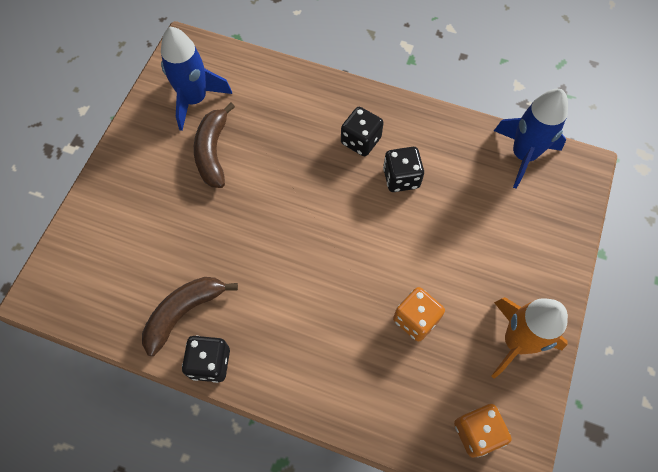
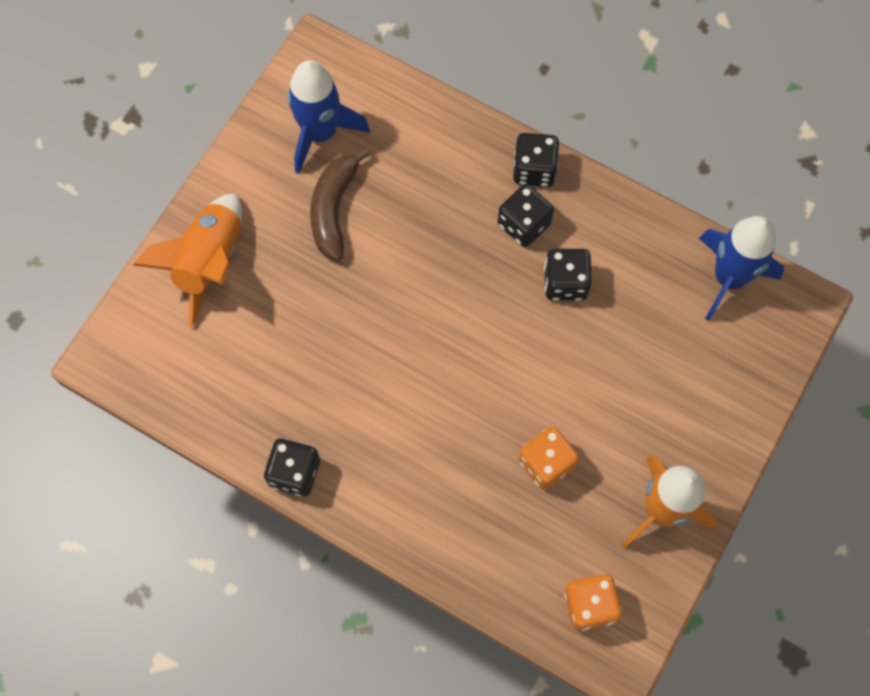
camera: 10 degrees right, 5 degrees up
brown banana [142,277,238,356] -> none
none -> orange rocket [133,193,242,327]
none -> black dice [513,133,560,187]

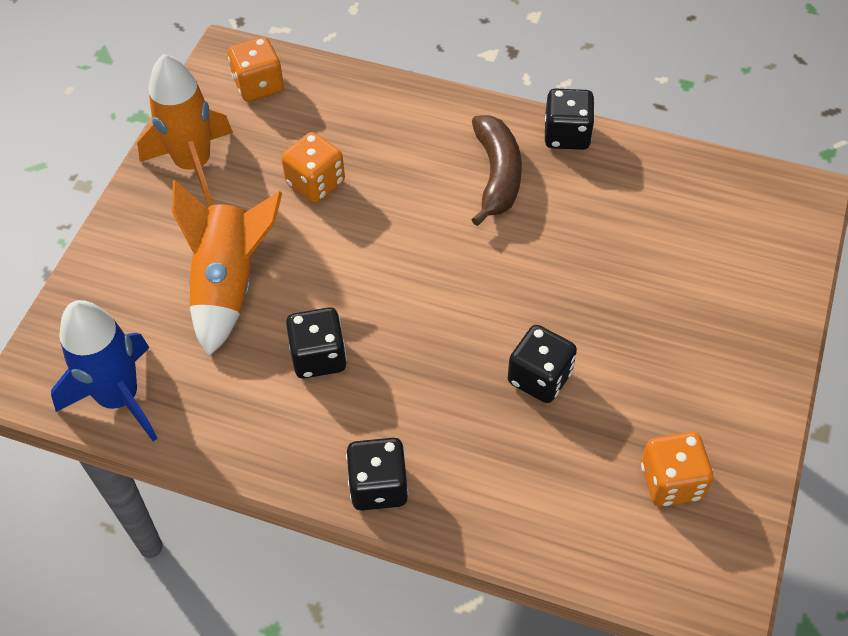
camera: 170 degrees right, 15 degrees down
orange rocket [133,193,242,327] -> orange rocket moved to [172,180,282,357]
blue rocket [287,60,370,174] -> orange dice [641,432,713,507]
brown banana [310,148,370,261] -> brown banana moved to [471,115,522,226]
black dice [498,184,554,247] -> black dice moved to [508,325,577,403]

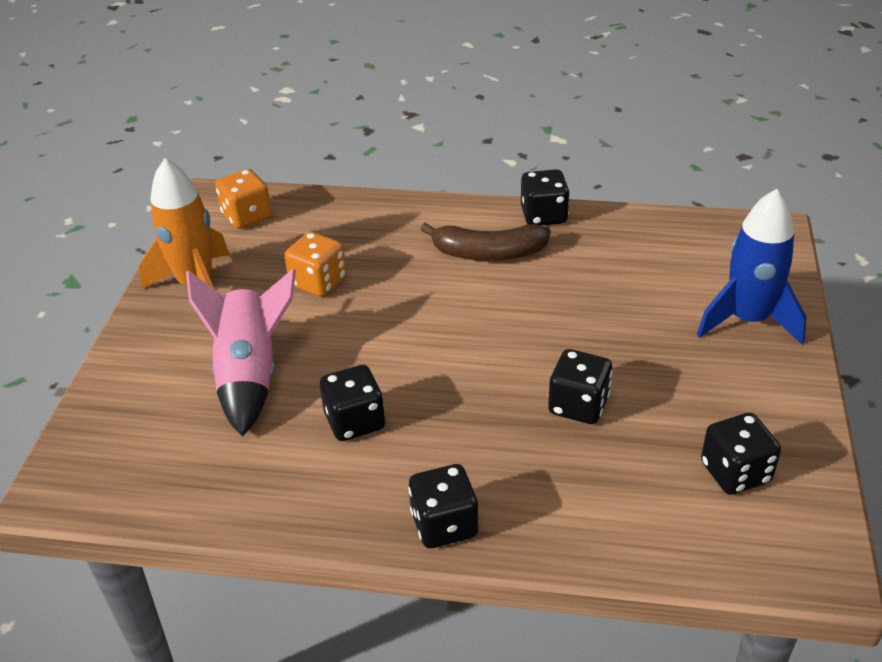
camera: 10 degrees left, 15 degrees down
blue rocket [51,300,158,441] -> blue rocket moved to [697,189,807,344]
orange rocket [172,180,282,357] -> pink rocket [186,268,296,436]
brown banana [471,115,522,226] -> brown banana turned 105 degrees clockwise [420,223,551,261]
orange dice [641,432,713,507] -> black dice [701,413,781,495]

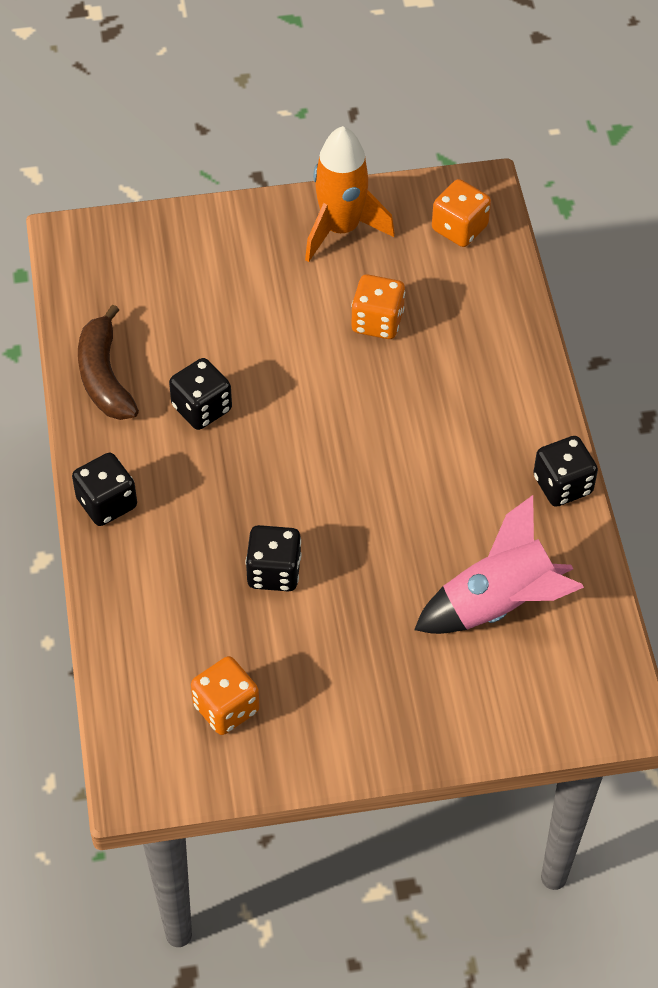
camera: 70 degrees right, 15 degrees up
pink rocket [186,268,296,436] -> pink rocket moved to [414,495,584,634]
brown banana [420,223,551,261] -> brown banana moved to [78,305,139,420]
blue rocket [697,189,807,344] -> none
black dice [701,413,781,495] -> orange dice [191,656,260,735]

